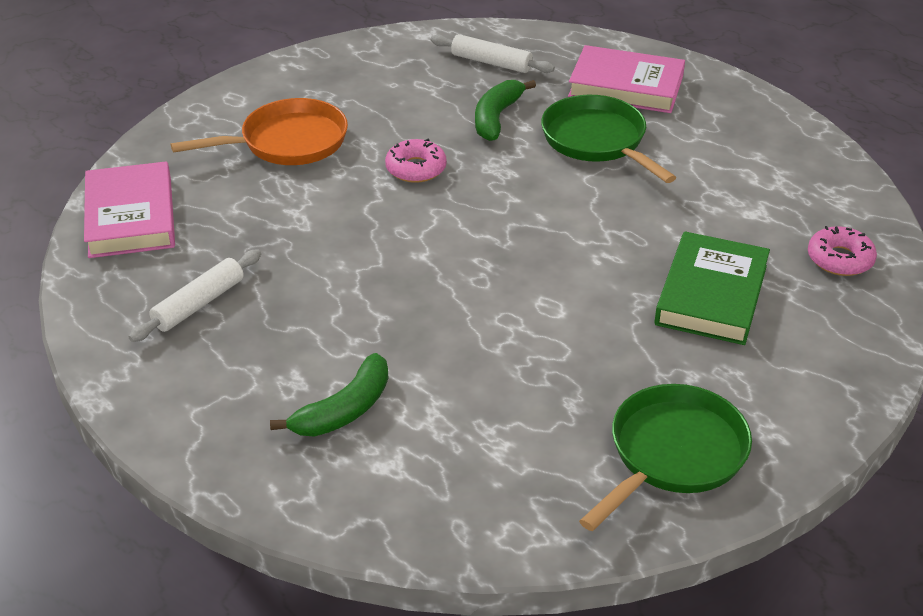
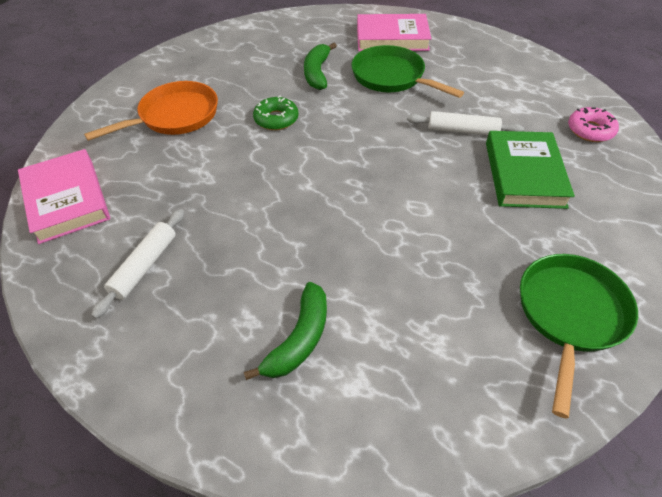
camera: 15 degrees left, 10 degrees up
pink donut [385,139,447,183] -> green donut [253,96,299,130]
white rolling pin [431,34,555,73] -> white rolling pin moved to [407,111,524,135]

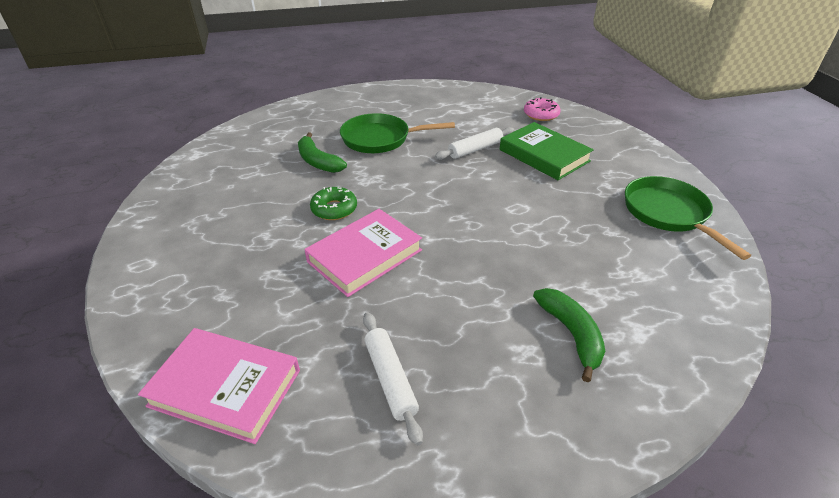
camera: 45 degrees left, 10 degrees down
orange pan [84,81,218,141] -> none
pink book [357,14,431,51] -> pink book moved to [304,209,422,297]

